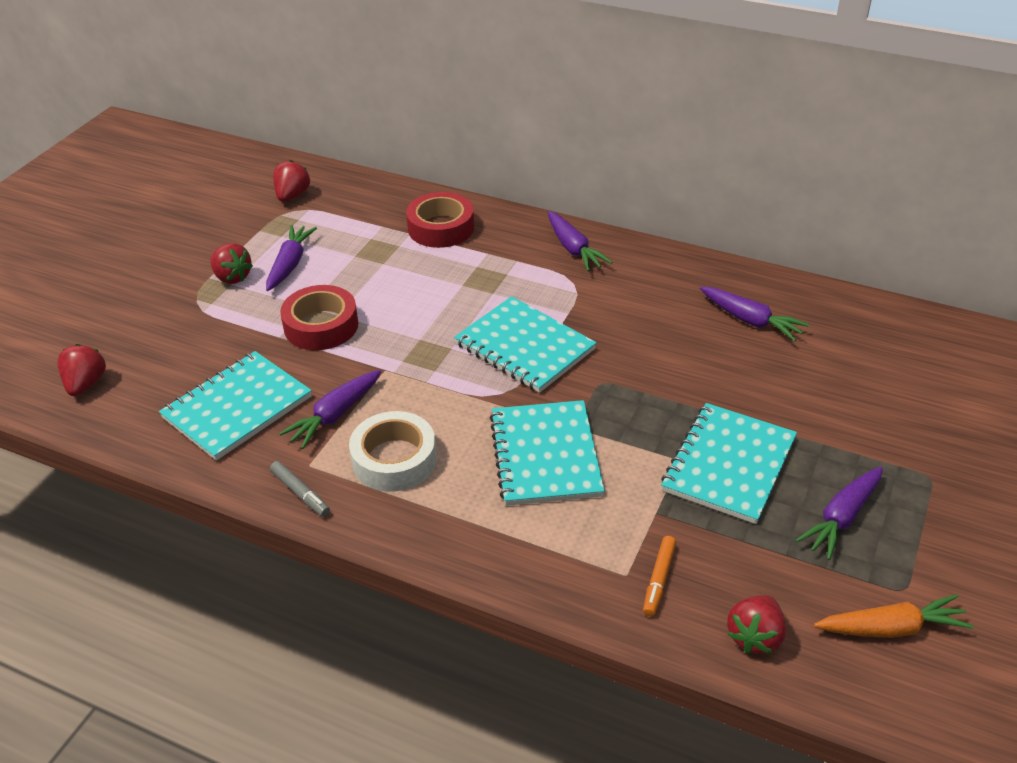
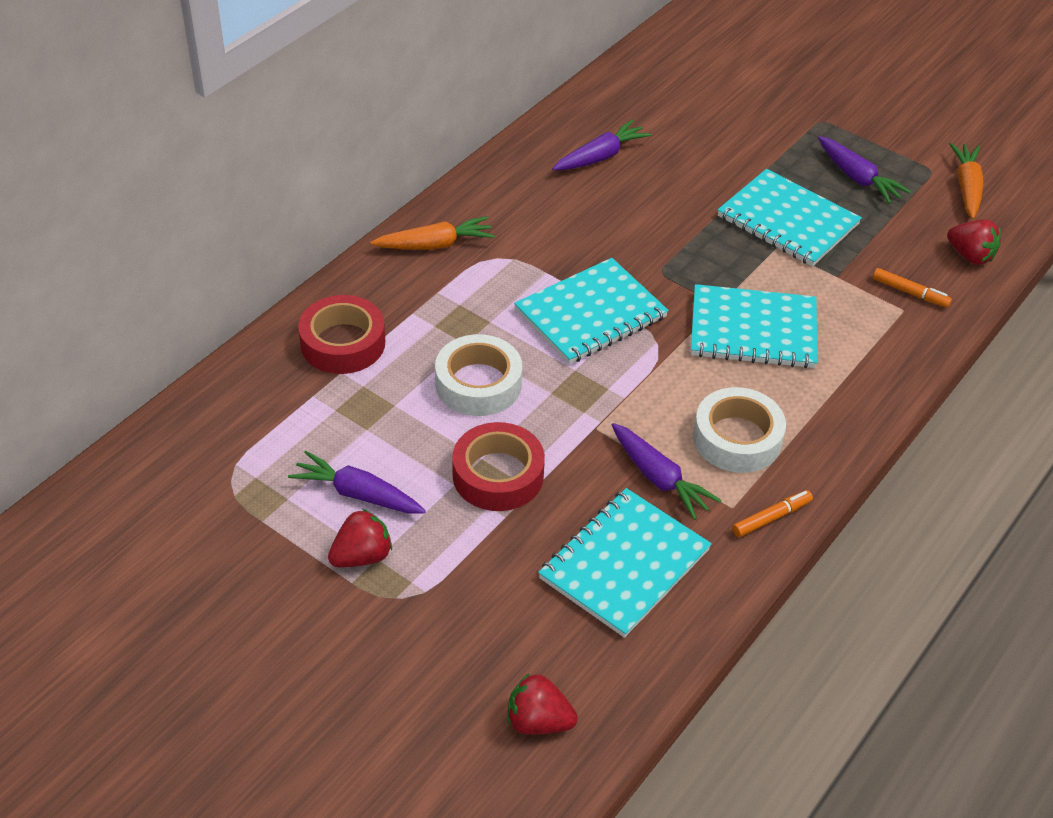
camera: 80 degrees left, 5 degrees up
turquoise notebook [159,351,312,461] -> turquoise notebook turned 75 degrees clockwise [538,488,712,638]
grey marker [270,461,330,517] -> orange marker [732,490,813,537]
red strawberry [273,160,310,202] -> none
purple carrot [548,211,613,272] -> orange carrot [370,216,495,249]
none -> white tape [435,334,522,416]

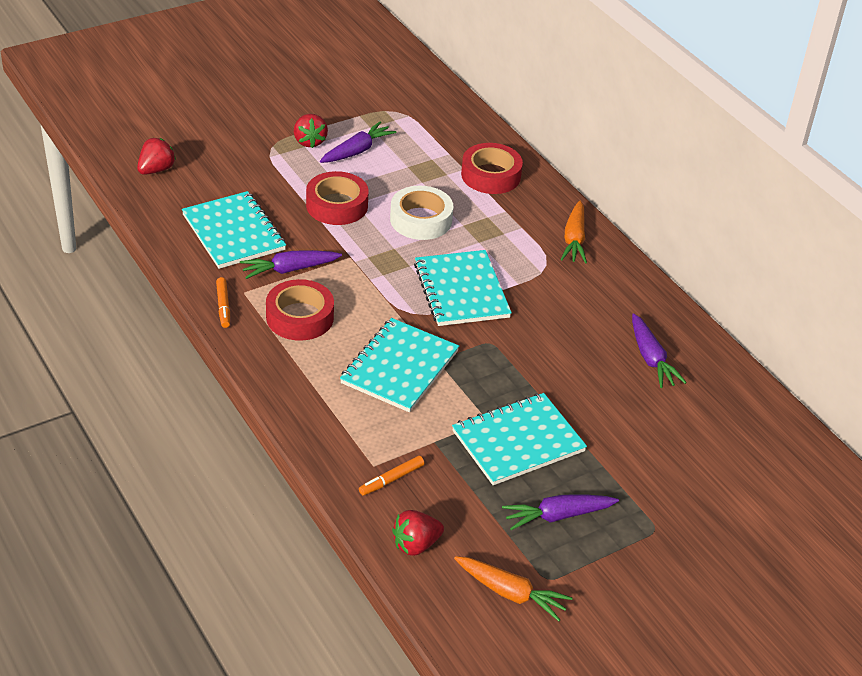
camera: 110 degrees right, 5 degrees down
white tape [693,387,786,473] -> red tape [266,279,334,341]

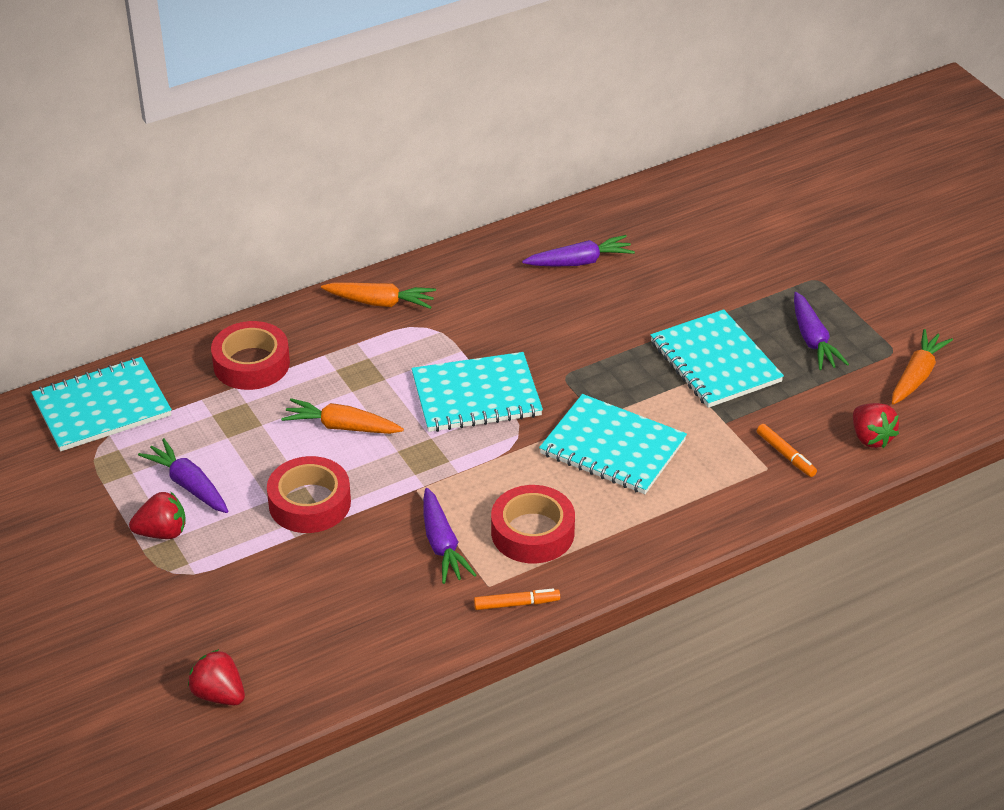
camera: 85 degrees left, 0 degrees up
turquoise notebook [182,191,286,269] -> turquoise notebook moved to [31,357,172,451]
white tape [390,186,453,240] -> orange carrot [281,398,404,434]

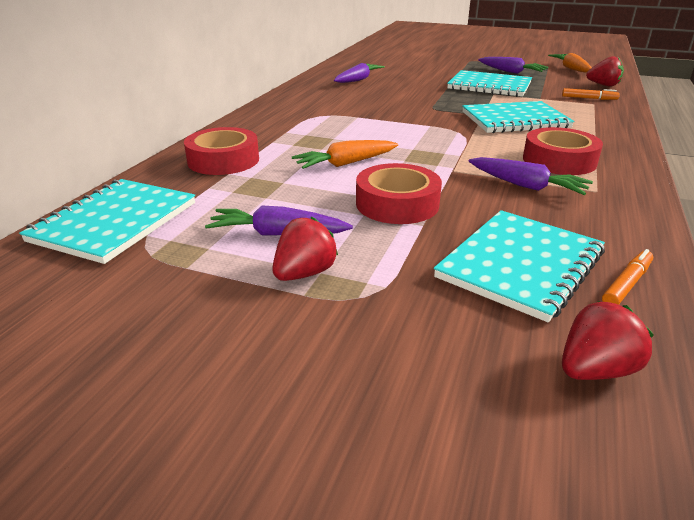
camera: 40 degrees left, 10 degrees down
red strawberry [188,649,245,705] -> red strawberry turned 150 degrees clockwise [562,301,654,380]
orange carrot [321,283,436,309] -> none
turquoise notebook [411,352,543,432] -> turquoise notebook moved to [434,210,605,322]
orange marker [474,588,560,610] -> orange marker moved to [602,249,653,305]

